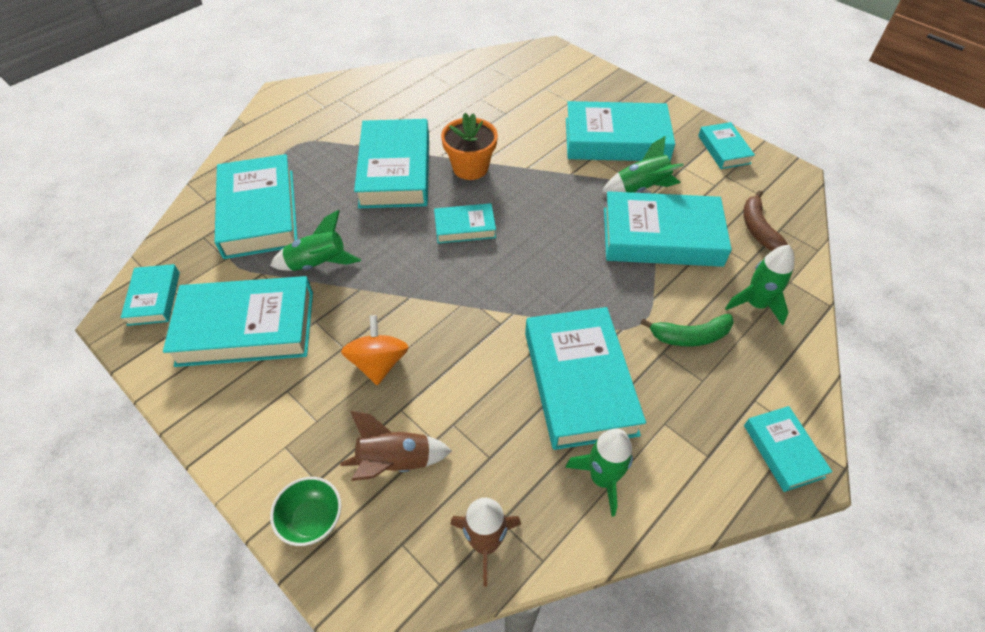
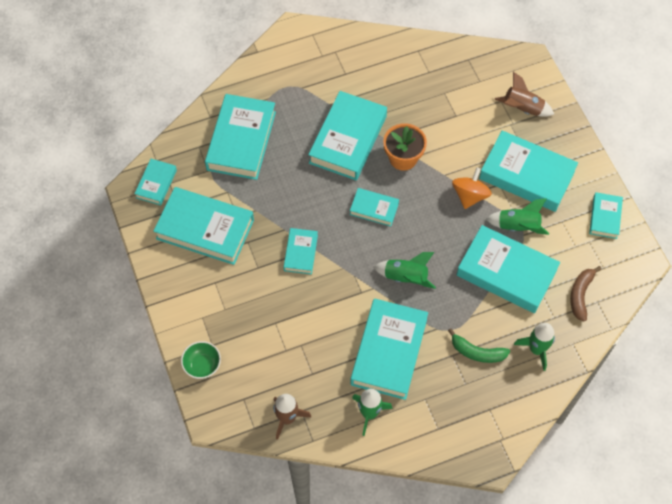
camera: 25 degrees right, 10 degrees up
green rocket [270,210,361,271] -> green rocket moved to [374,252,436,289]
brown rocket [340,411,452,481] -> brown rocket moved to [495,72,554,117]
orange spinning top [341,315,409,385] -> orange spinning top moved to [452,167,492,209]
turquoise book [744,406,832,492] -> turquoise book moved to [284,228,318,275]

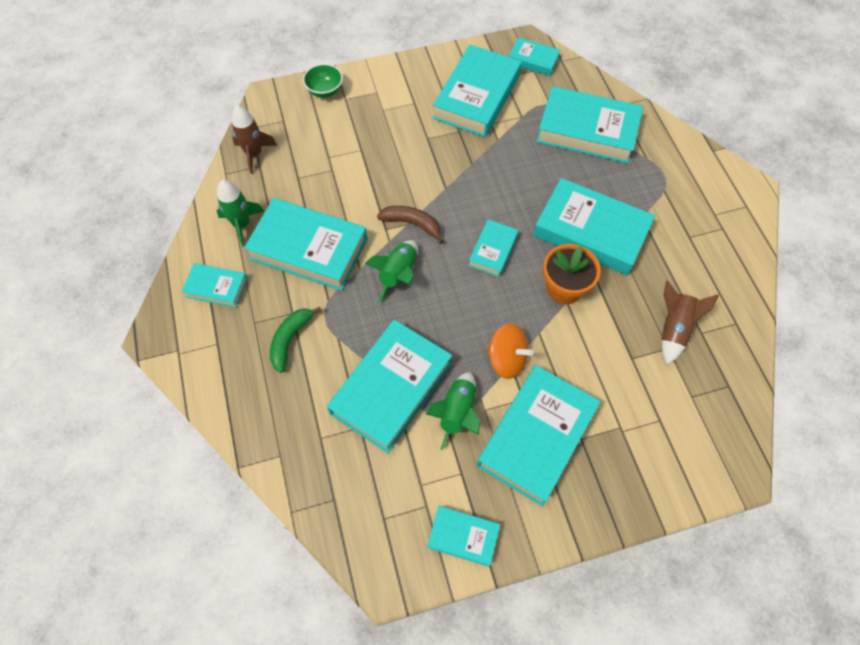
camera: 95 degrees right, 0 degrees up
turquoise book [284,228,318,275] -> turquoise book moved to [182,263,247,308]
brown rocket [495,72,554,117] -> brown rocket moved to [661,280,719,365]
green rocket [514,323,555,371] -> none
brown banana [570,266,602,321] -> brown banana moved to [377,206,444,244]

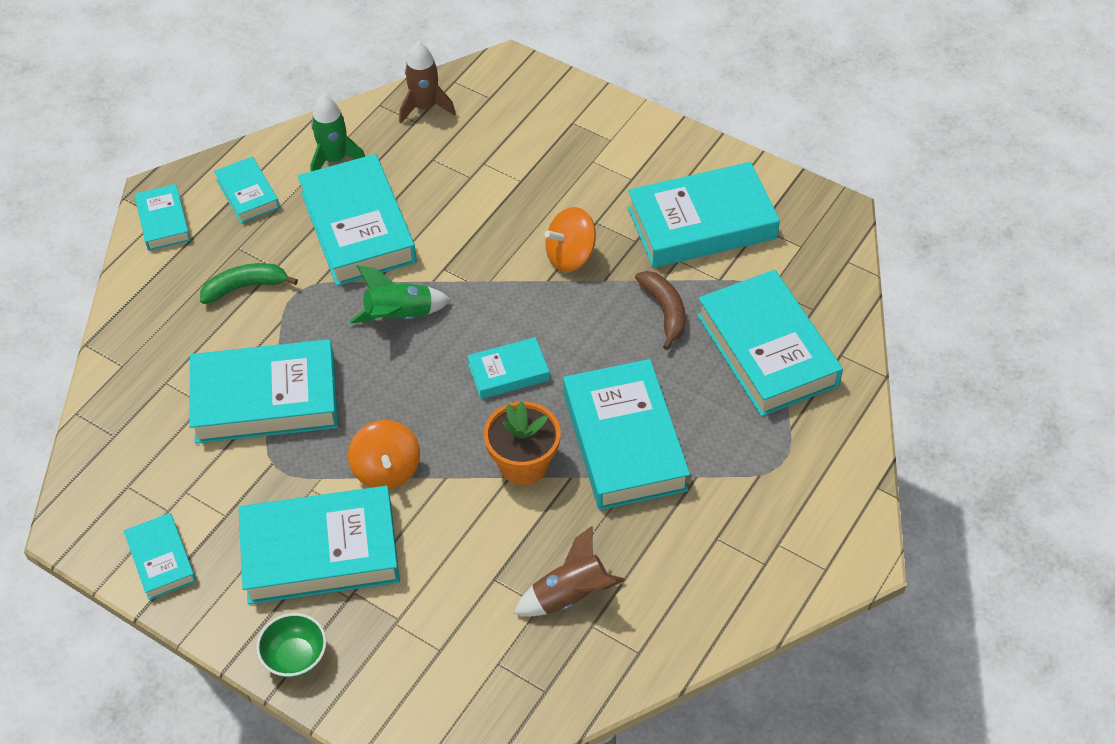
camera: 50 degrees right, 10 degrees down
green bowl [303,64,343,98] -> green bowl moved to [256,613,327,678]
brown banana [377,206,444,244] -> brown banana moved to [635,271,686,350]
green rocket [426,372,480,450] -> none
turquoise book [509,37,560,76] -> turquoise book moved to [134,184,191,251]
none -> orange spinning top [545,207,596,272]

